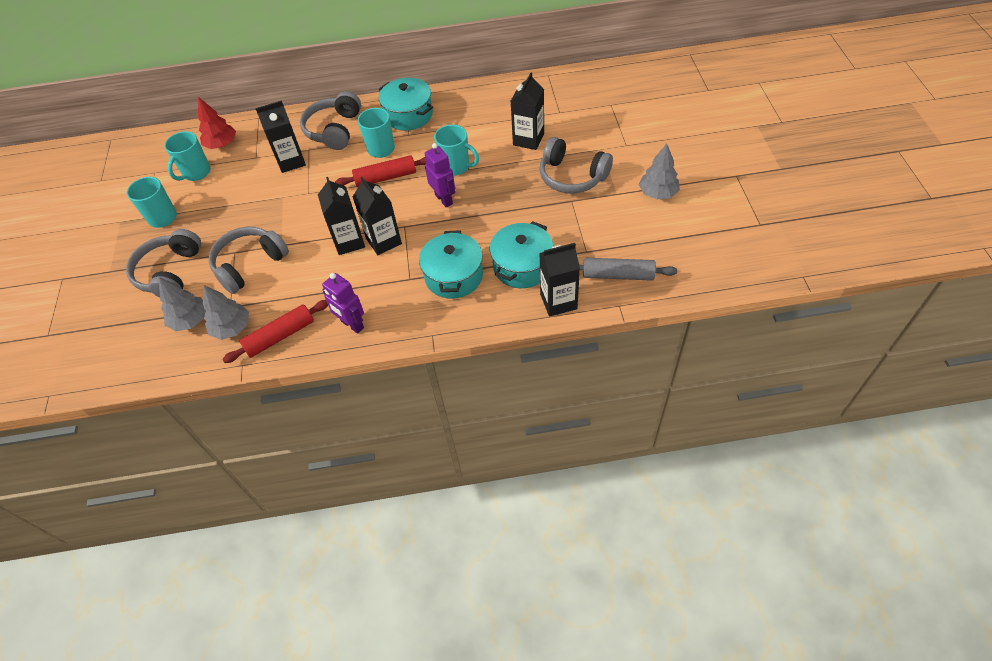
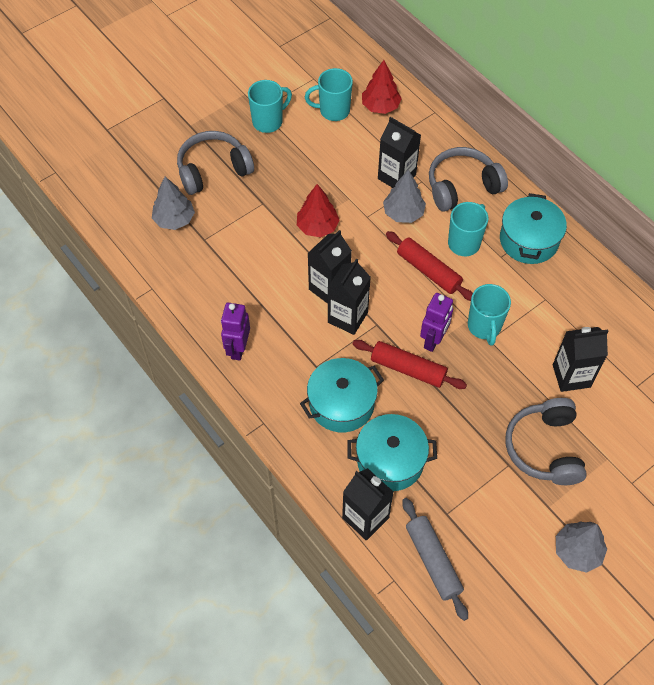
camera: 55 degrees right, 5 degrees up
grey tree [203,285,249,340] -> grey tree moved to [383,169,426,223]
grey headphones [208,227,289,294] -> none
red rolling pin [222,300,328,363] -> red rolling pin moved to [353,340,467,389]
none -> red tree [297,184,339,237]

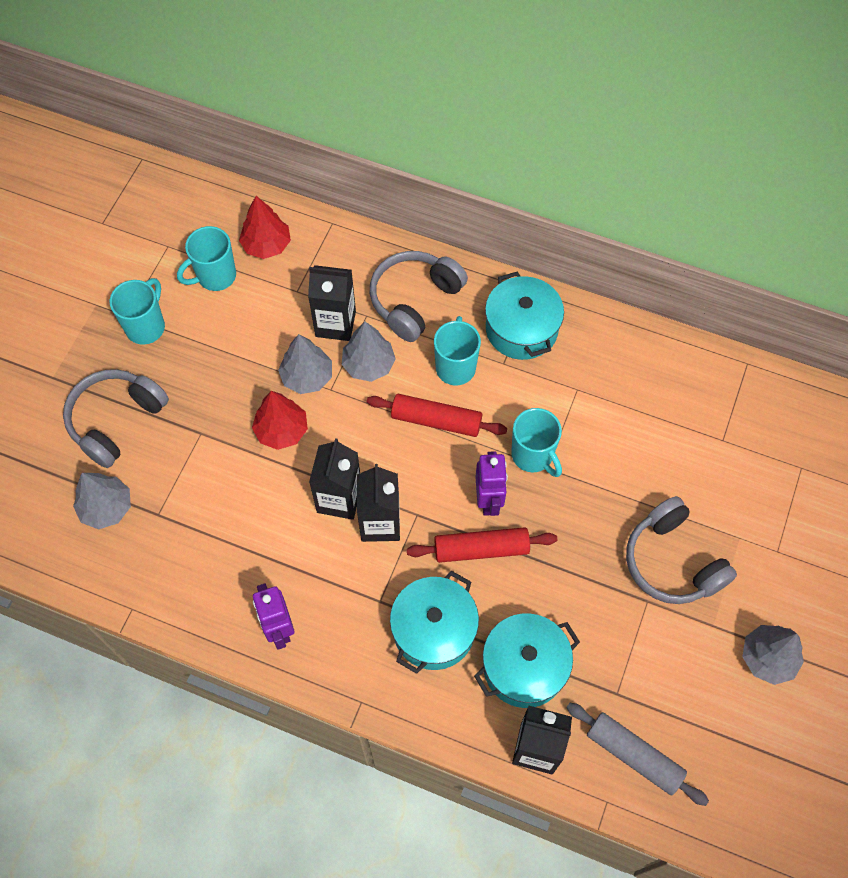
camera: 30 degrees left, 5 degrees up
black carton [553,327,608,392] -> none
none -> grey tree [278,334,332,394]

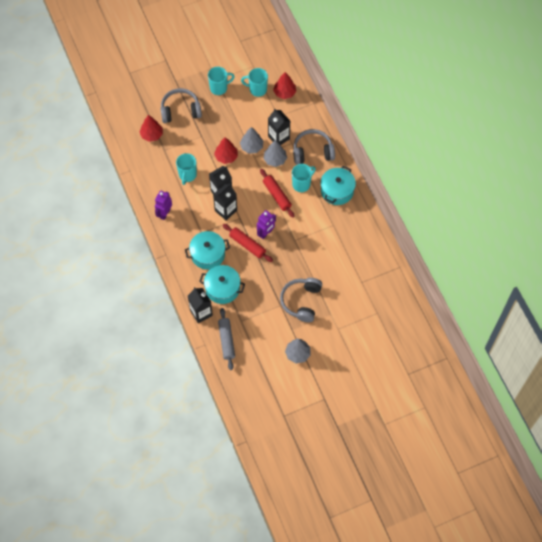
camera: 45 degrees right, 0 degrees up
grey tree [73,473,131,529] -> red tree [139,115,163,142]
turquoise mug [511,408,562,477] -> turquoise mug moved to [176,153,197,185]

